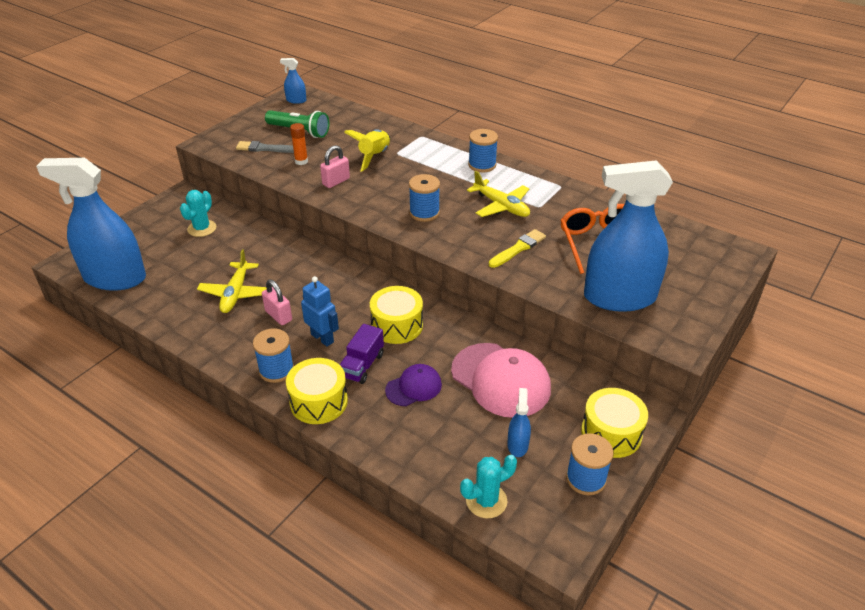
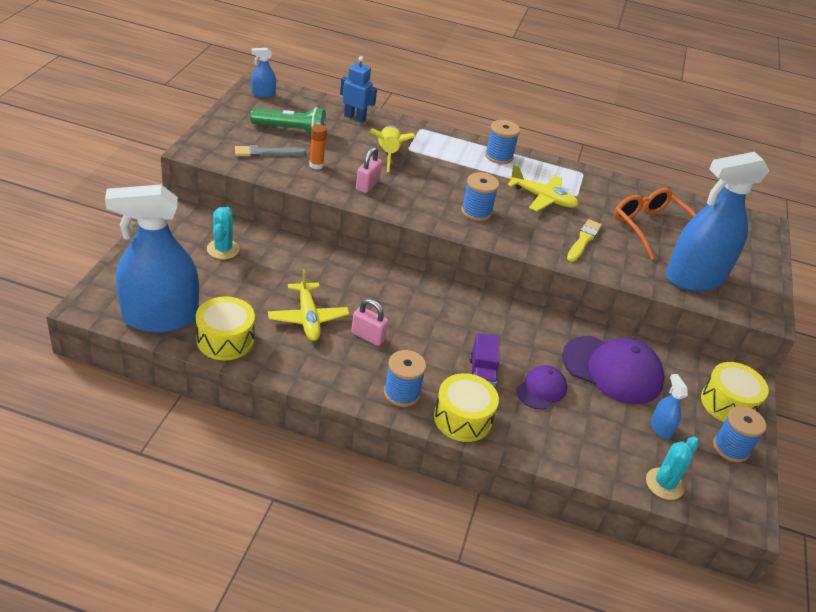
camera: 25 degrees left, 0 degrees up
blue robot [301,276,339,347] -> blue robot moved to [340,56,377,123]
yellow drum [370,286,423,344] -> yellow drum moved to [196,296,255,360]
pink cap [451,343,551,418] -> purple cap [562,336,664,404]

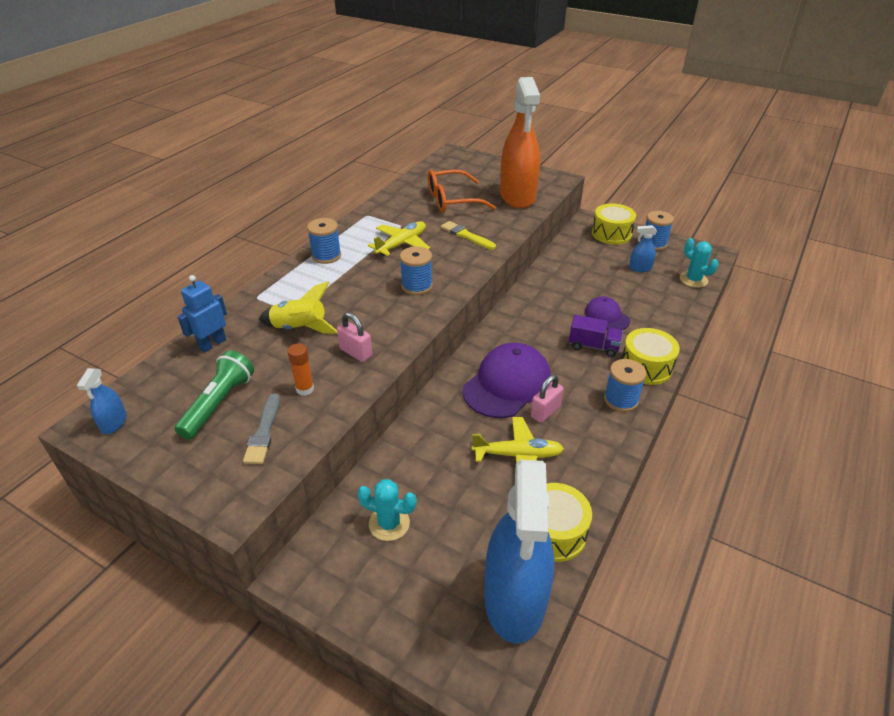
camera: 70 degrees left, 0 degrees up
purple cap [562,336,664,404] -> purple cap moved to [462,343,551,418]
blue spray bottle [665,152,769,291] -> orange spray bottle [500,77,540,208]

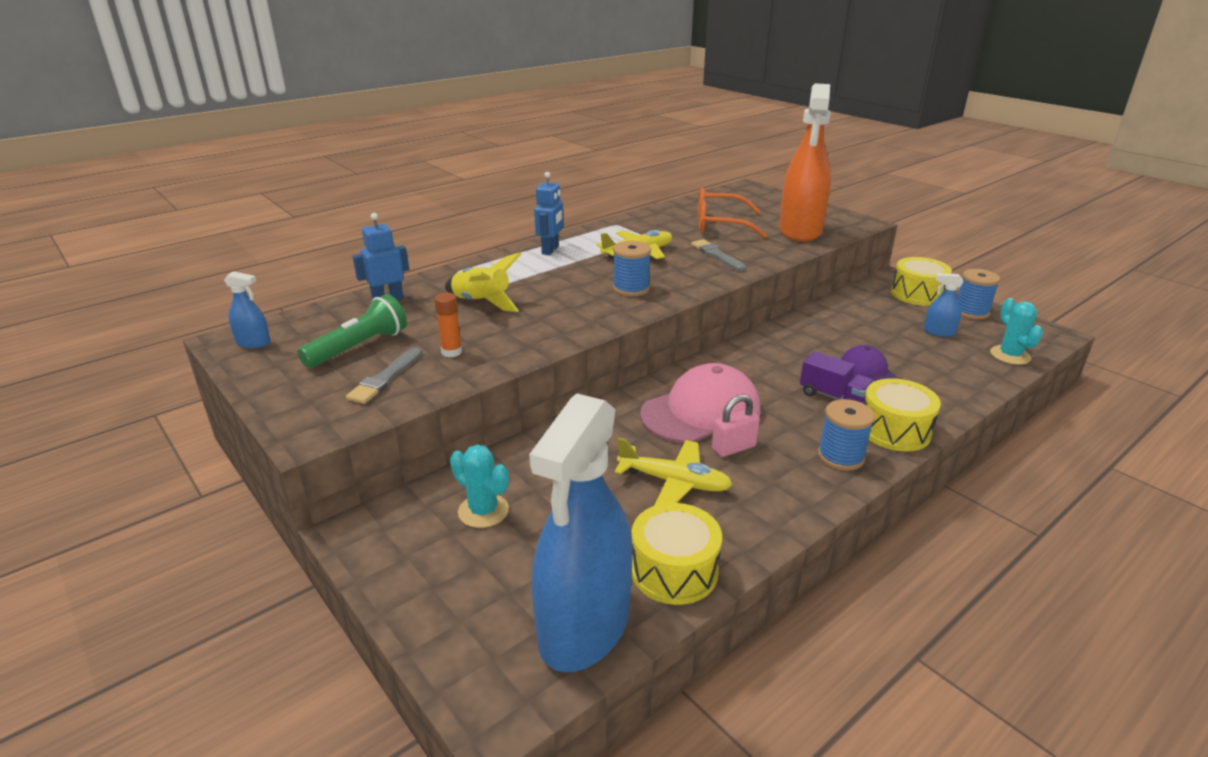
camera: 20 degrees right, 10 degrees down
blue spray bottle [77,368,127,434] -> blue spray bottle turned 105 degrees counterclockwise [224,271,271,348]
blue spool [307,218,341,264] -> blue robot [534,172,564,255]
pink padlock [337,312,372,362] -> none
yellow brush [441,221,496,250] -> grey brush [691,239,746,271]
purple cap [462,343,551,418] -> pink cap [640,363,761,443]

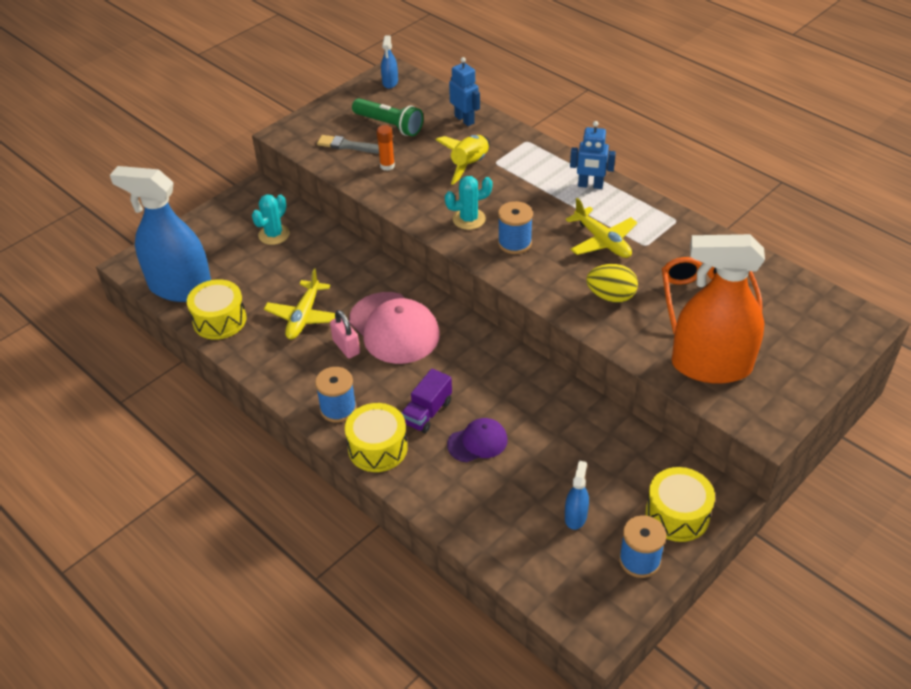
camera: 85 degrees right, 15 degrees up
grey brush [691,239,746,271] -> yellow egg [586,264,638,303]
turquoise cactus [990,298,1043,365] -> turquoise cactus moved to [445,176,492,230]

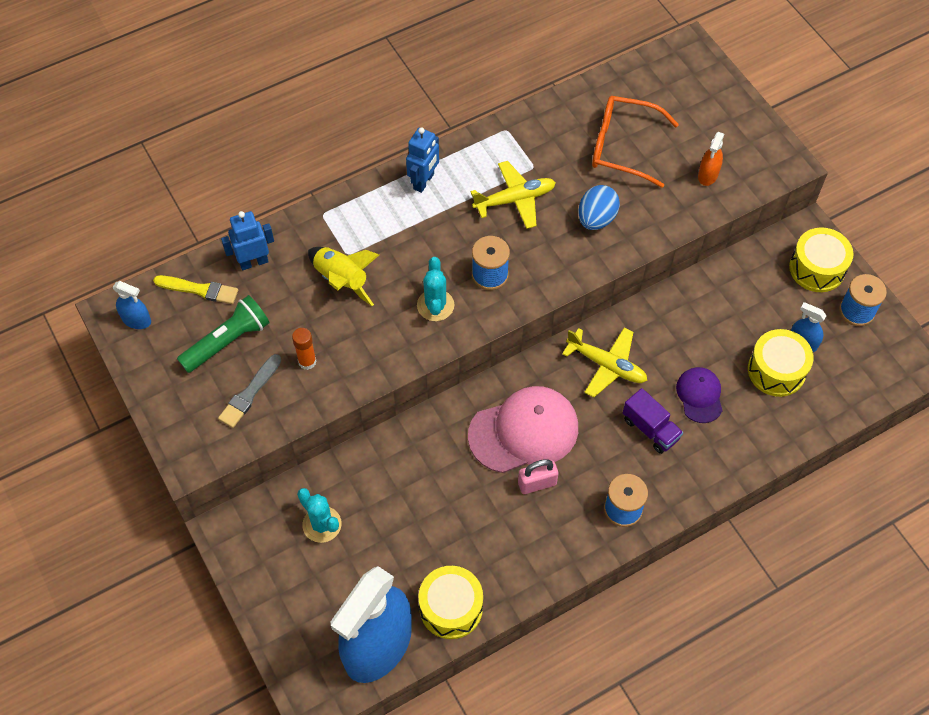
camera: 75 degrees left, 15 degrees up
yellow plane [264,268,335,339] -> yellow plane moved to [562,327,648,397]
yellow drum [345,403,408,472] -> yellow drum moved to [748,329,814,397]
yellow egg [586,264,638,303] -> blue egg [578,185,620,230]
orange spray bottle [672,234,765,384] -> orange spray bottle [698,132,724,186], size x0.40
none -> yellow brush [153,275,238,304]

